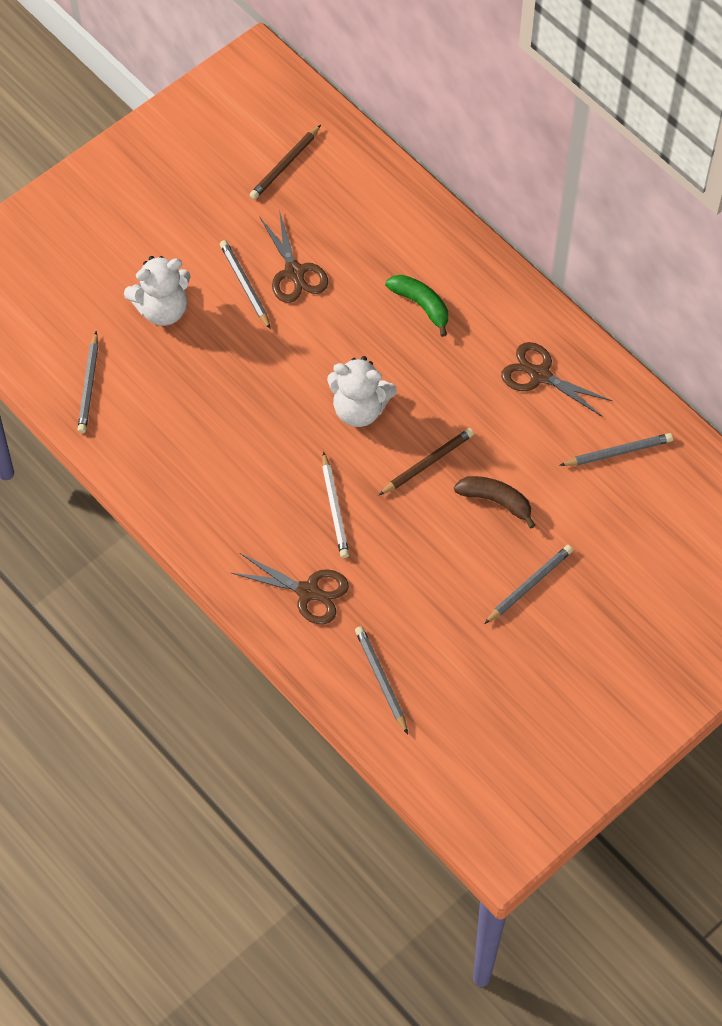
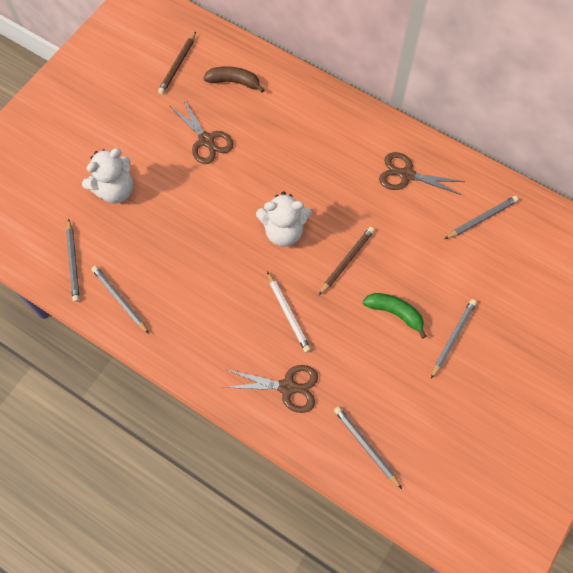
camera: 15 degrees left, 5 degrees up
grey pencil [220,240,270,329] -> grey pencil moved to [91,266,149,334]
green banana [385,275,448,337] -> green banana moved to [362,293,426,338]
brown banana [454,476,535,528] -> brown banana moved to [204,66,264,93]

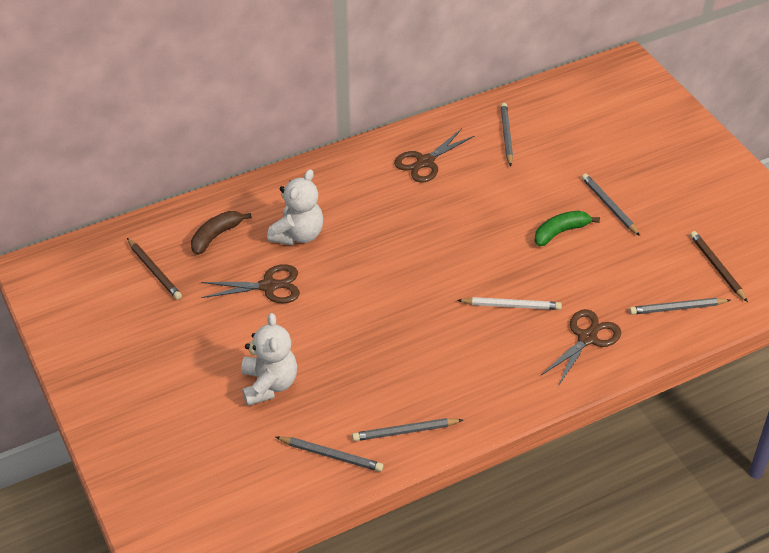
camera: 60 degrees left, 20 degrees down
white teddy bear [256,191,311,247] -> white teddy bear moved to [267,169,323,245]
brown pencil [319,227,375,295] -> brown pencil moved to [690,231,748,302]

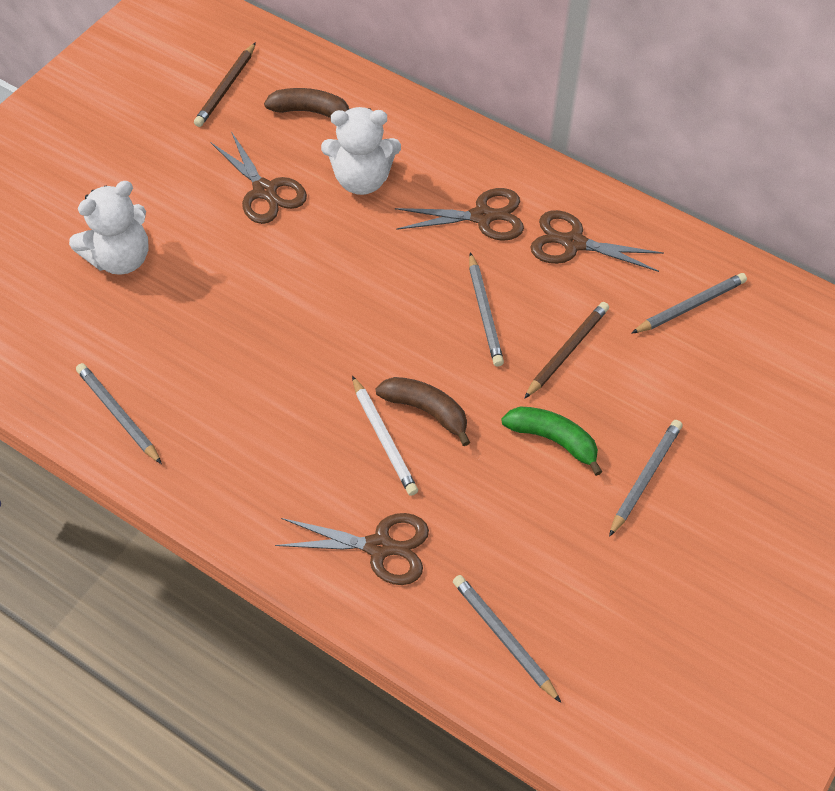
camera: 60 degrees right, 10 degrees up
grey pencil [276,436,383,472] -> grey pencil moved to [469,252,504,367]
brown pencil [690,231,748,302] -> brown pencil moved to [524,302,609,399]
none -> brown banana [376,377,470,446]
none -> brown scissors [395,188,524,241]

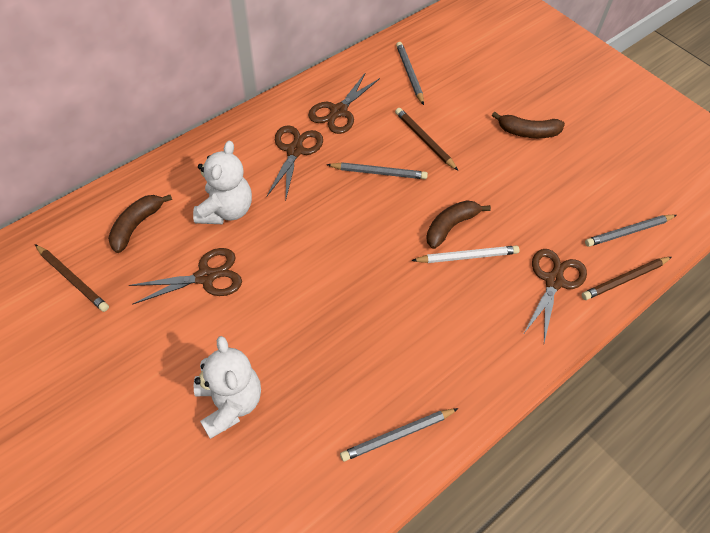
camera: 75 degrees left, 0 degrees up
green banana [502,406,602,476] -> none
grey pencil [609,420,682,537] -> brown banana [492,112,565,138]
none -> brown pencil [582,257,672,300]

